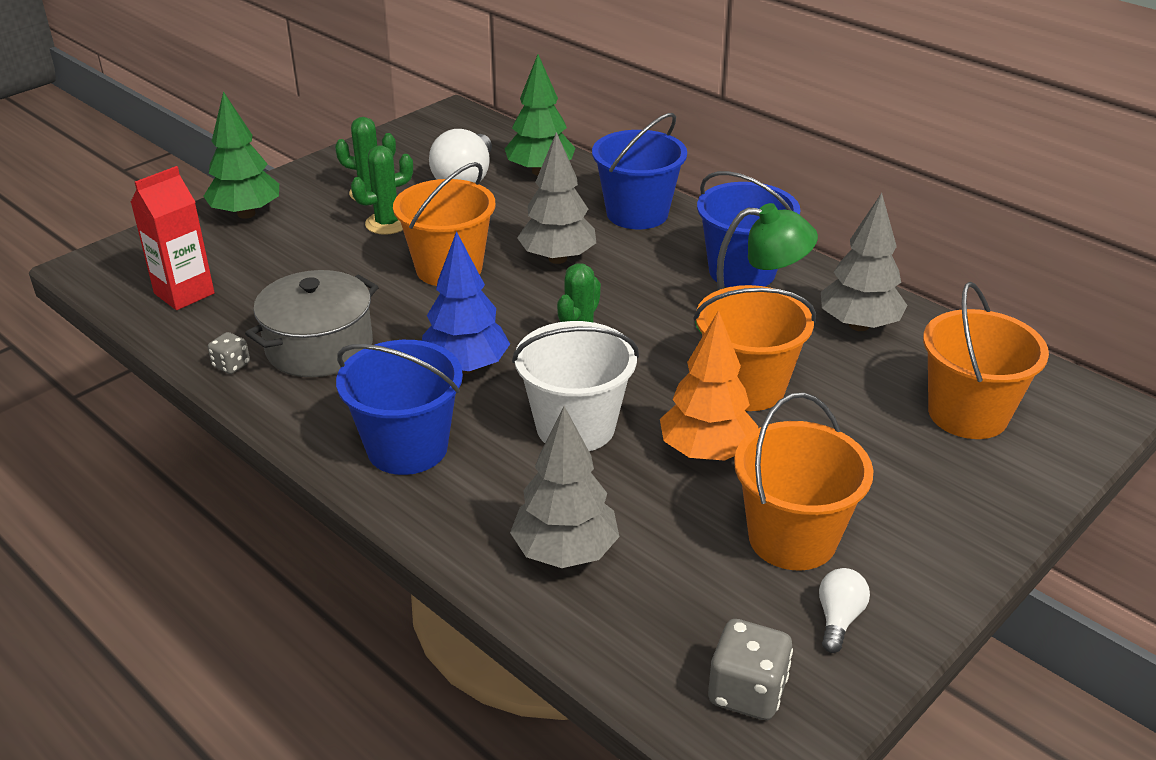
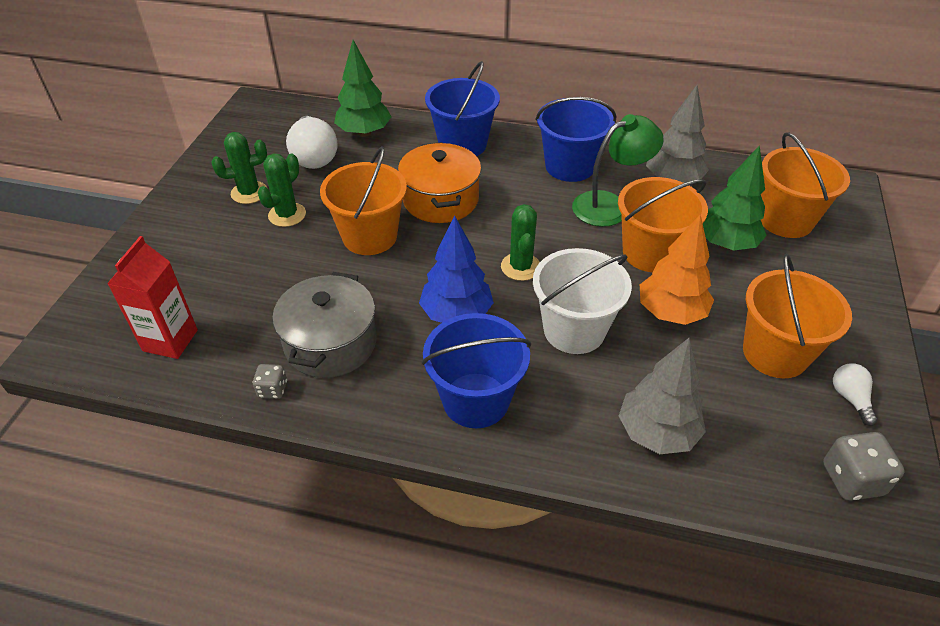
camera: 30 degrees left, 10 degrees up
green tree [204,91,279,219] -> green tree moved to [703,145,767,251]
grey tree [517,132,596,264] -> orange pot [398,142,481,223]

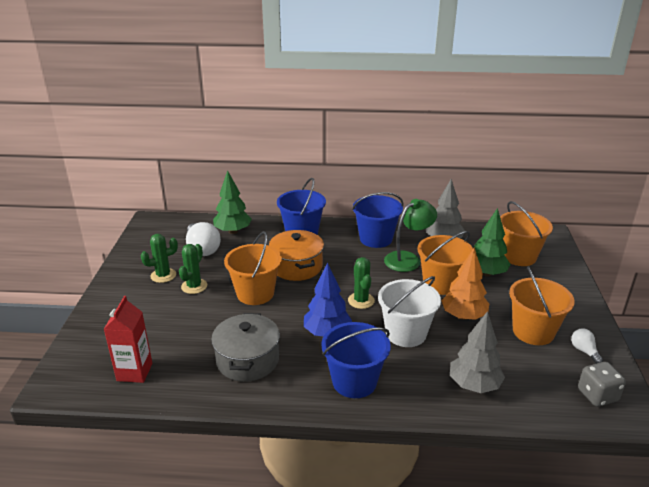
camera: 10 degrees left, 15 degrees down
grey dice [252,364,287,399] -> none

